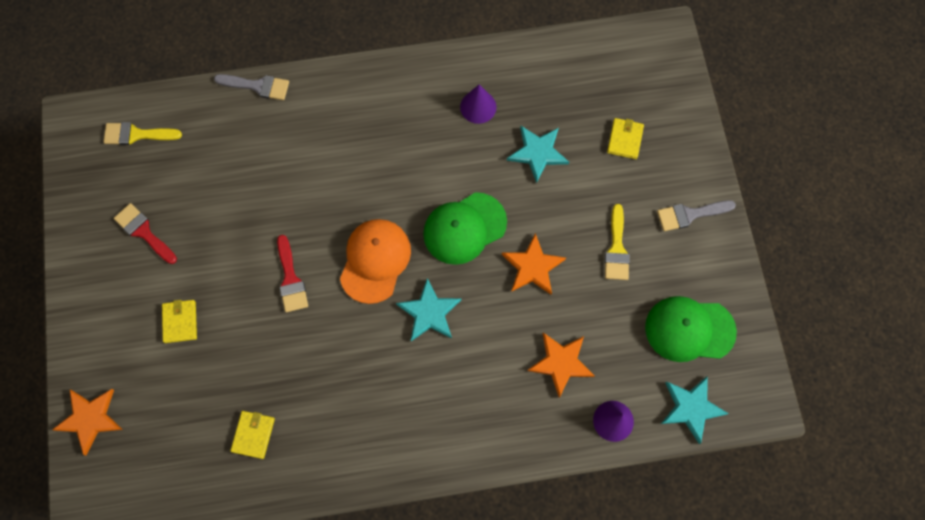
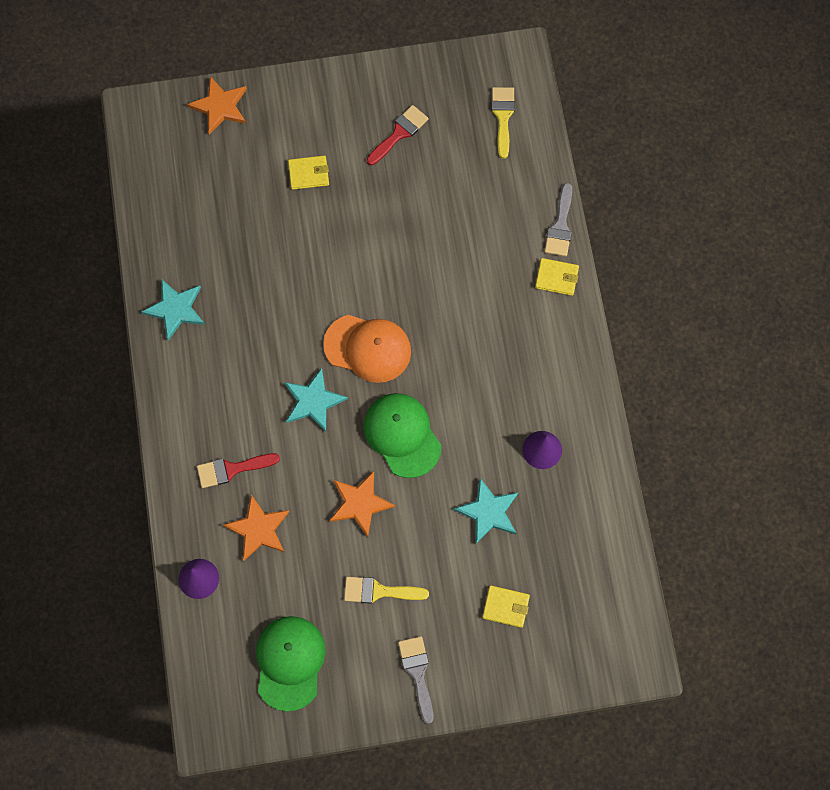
camera: 90 degrees right, 0 degrees up
yellow wallet [230,411,275,459] -> yellow wallet moved to [535,258,579,296]
red brush [277,235,308,312] -> red brush moved to [197,453,280,488]
turquoise star [661,376,729,444] -> turquoise star moved to [141,279,205,341]

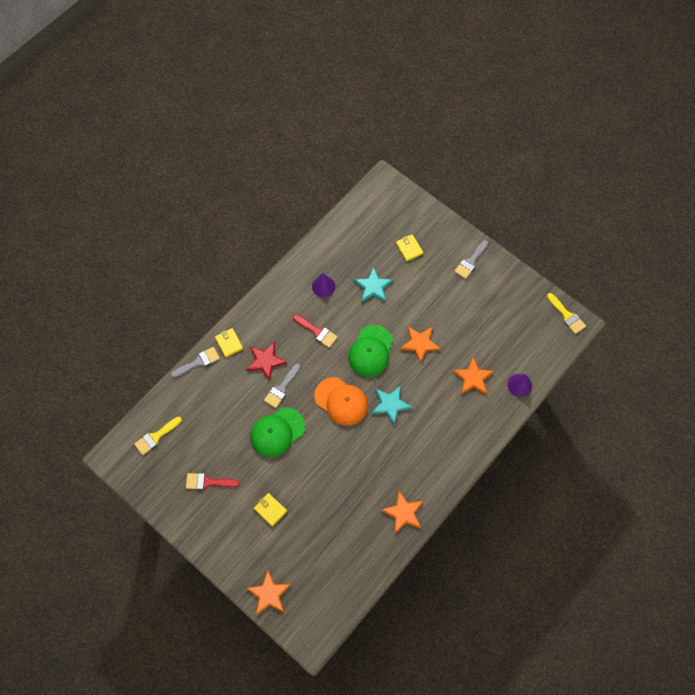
camera: 130 degrees left, 5 degrees down
turquoise star [141,279,205,341] -> orange star [381,491,423,533]
red brush [197,453,280,488] -> red brush moved to [293,314,337,348]
green cap [256,616,326,712] -> green cap moved to [250,407,305,457]
orange cap [323,315,411,383] -> orange cap turned 150 degrees clockwise [315,377,368,426]
yellow brush [344,577,429,603] -> yellow brush moved to [547,293,586,334]
none -> red star [247,342,287,381]
none -> grey brush [264,364,300,408]

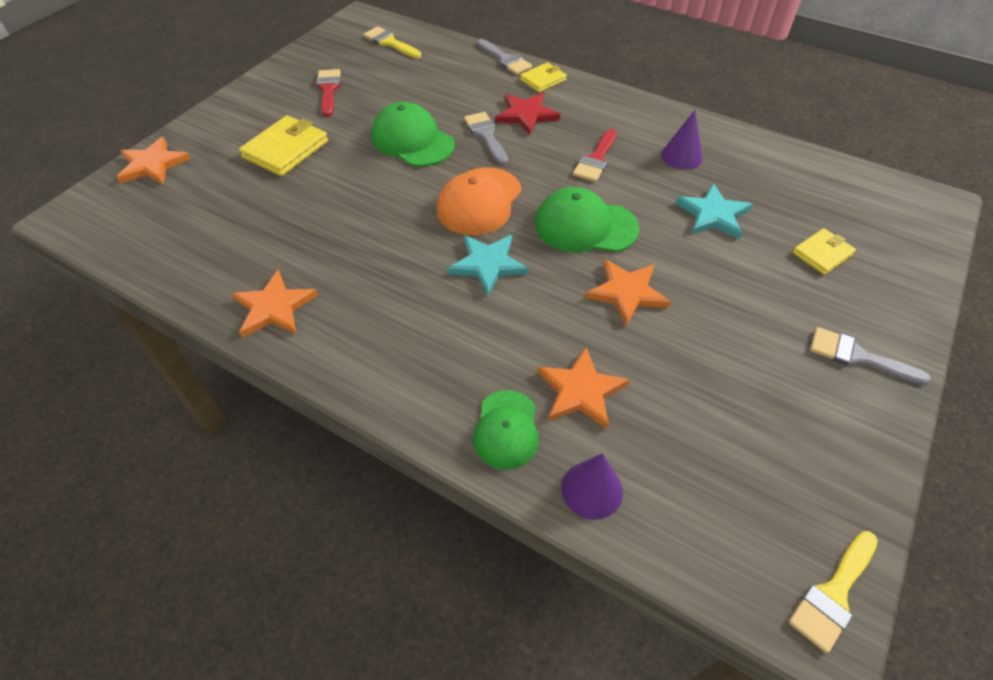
camera: 80 degrees right, 15 degrees down
yellow wallet [254,493,287,526] -> yellow wallet [239,115,328,176], size x1.65
grey brush [264,364,300,408] -> grey brush turned 45 degrees clockwise [464,112,508,165]
none -> green cap [473,390,539,470]

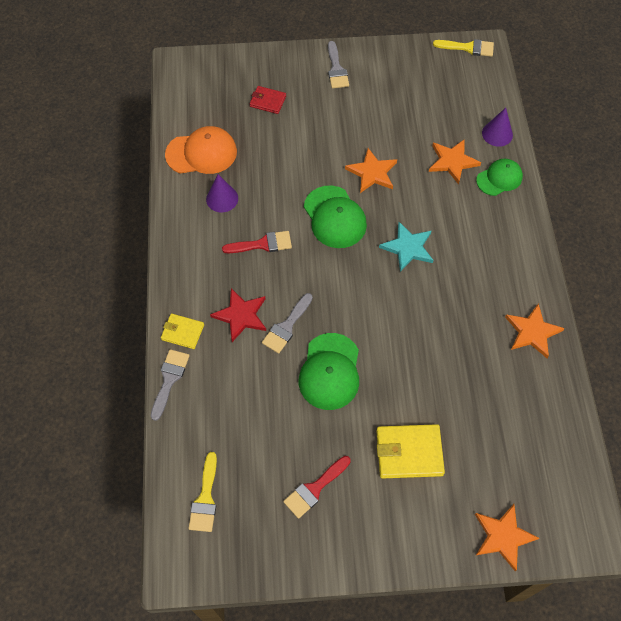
camera: 125 degrees left, 10 degrees up
orange cap [436,167,522,235] -> orange cap moved to [165,126,237,174]
turquoise star [676,184,753,239] -> none
yellow wallet [793,228,856,275] -> red wallet [249,86,286,114]

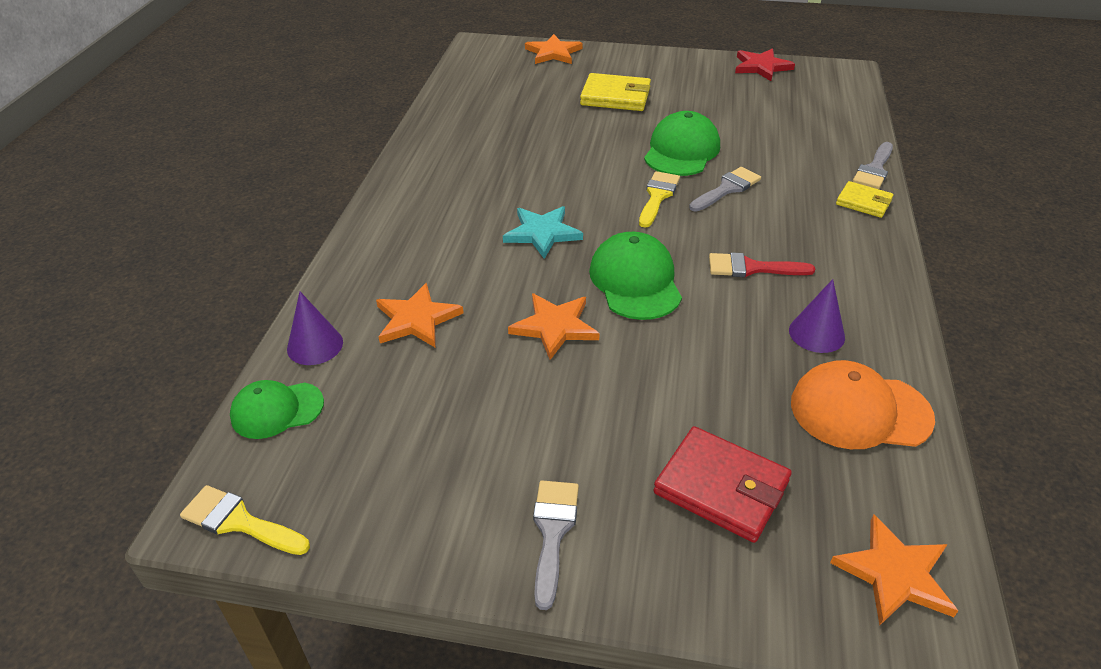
camera: 165 degrees left, 20 degrees down
yellow brush [189,452,217,532] -> yellow brush moved to [639,171,680,228]
red star [210,288,266,342] -> red star moved to [735,48,795,81]
red wallet [249,86,286,114] -> red wallet [653,426,792,543], size x1.65
red brush [283,456,351,519] -> none
green cap [476,159,523,196] -> green cap moved to [230,380,324,439]
orange star [505,303,565,358] -> orange star moved to [830,514,958,625]

